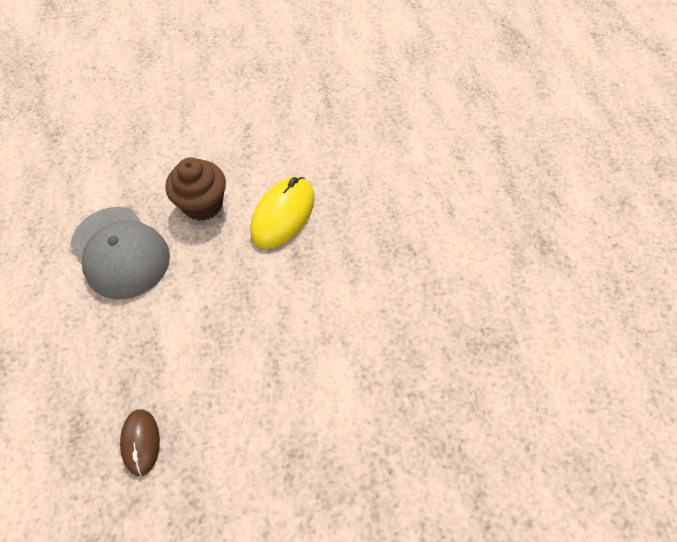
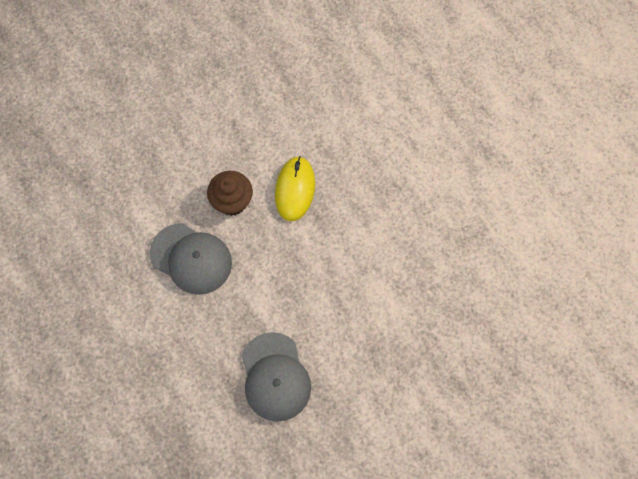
camera: 20 degrees left, 10 degrees up
brown mouse [120,409,160,476] -> grey cap [242,332,311,422]

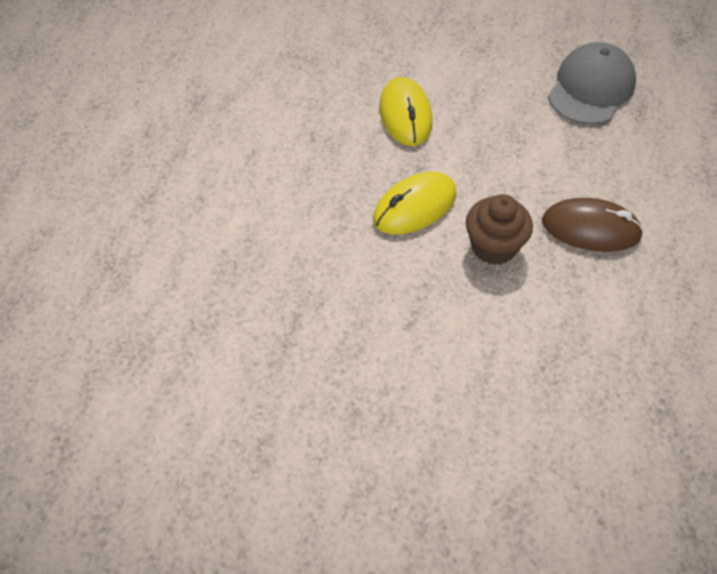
camera: 135 degrees left, 15 degrees down
grey cap [150,223,232,295] -> brown mouse [542,198,644,252]
none -> yellow mouse [379,77,432,146]

